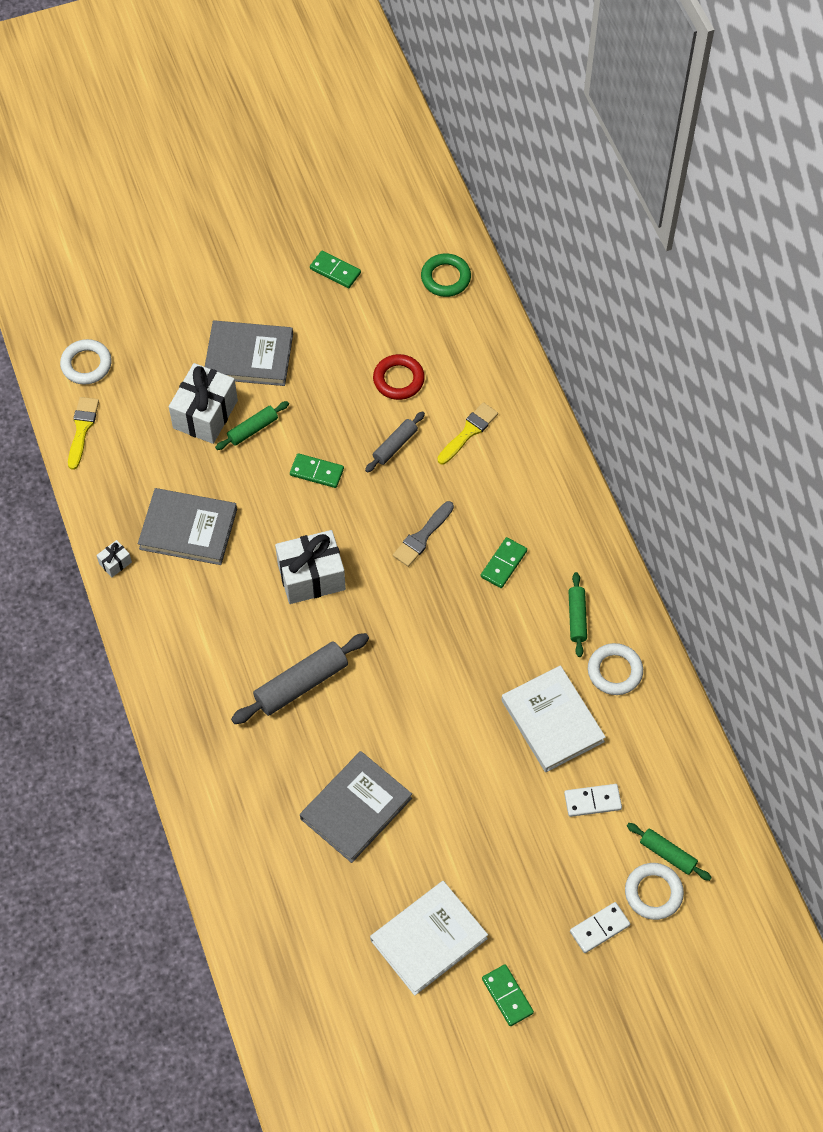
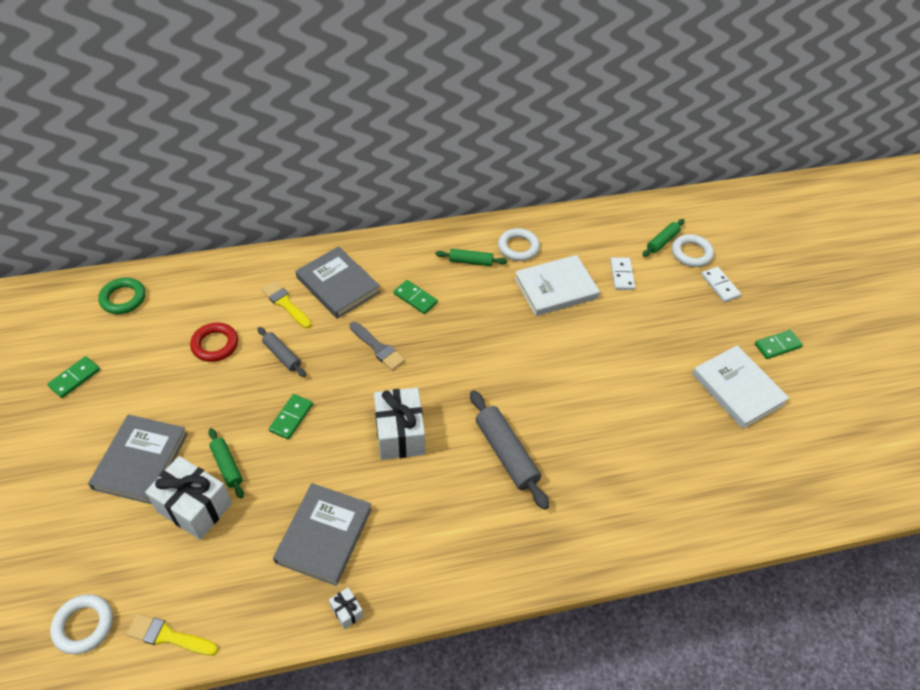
camera: 85 degrees left, 10 degrees down
grey book [300,751,412,863] -> grey book moved to [296,246,380,319]

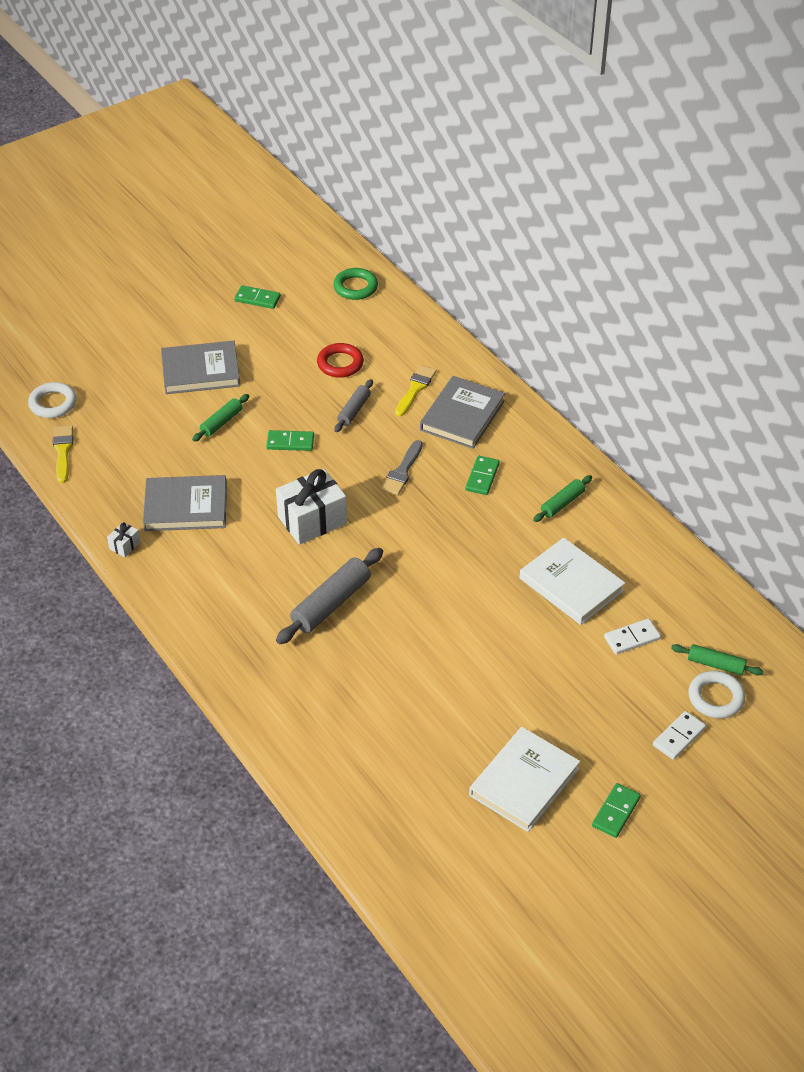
camera: 70 degrees right, 5 degrees down
white gift [145,456,232,540] -> none
green rolling pin [435,249,507,266] -> green rolling pin turned 60 degrees clockwise [533,475,592,522]
white ring [498,228,540,261] -> none
green domino [755,330,803,359] -> green domino turned 75 degrees clockwise [592,783,641,838]

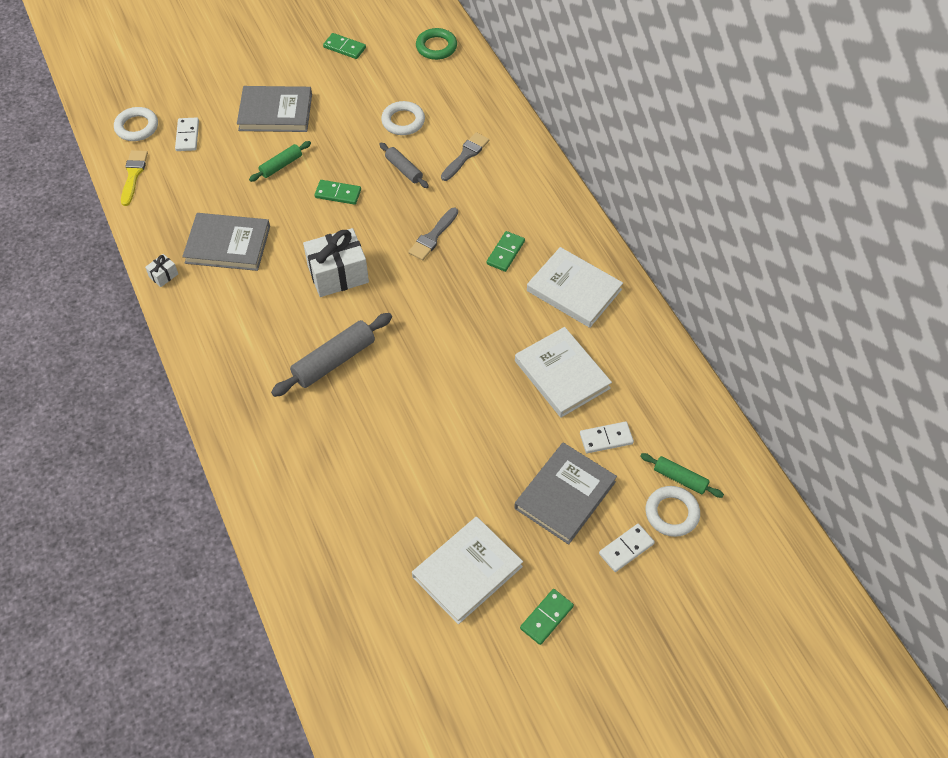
camera: 10 degrees right, 10 degrees up
red ring [317,343,364,378] -> white ring [381,101,425,135]
grey rolling pin [335,379,373,432] -> grey rolling pin turned 75 degrees counterclockwise [380,143,429,188]
yellow brush [395,365,437,416] -> grey brush [441,132,489,181]
grey book [420,376,505,449] -> grey book moved to [514,442,617,544]
green rolling pin [533,475,592,522] -> white book [527,247,623,328]
none -> white domino [175,117,199,151]

